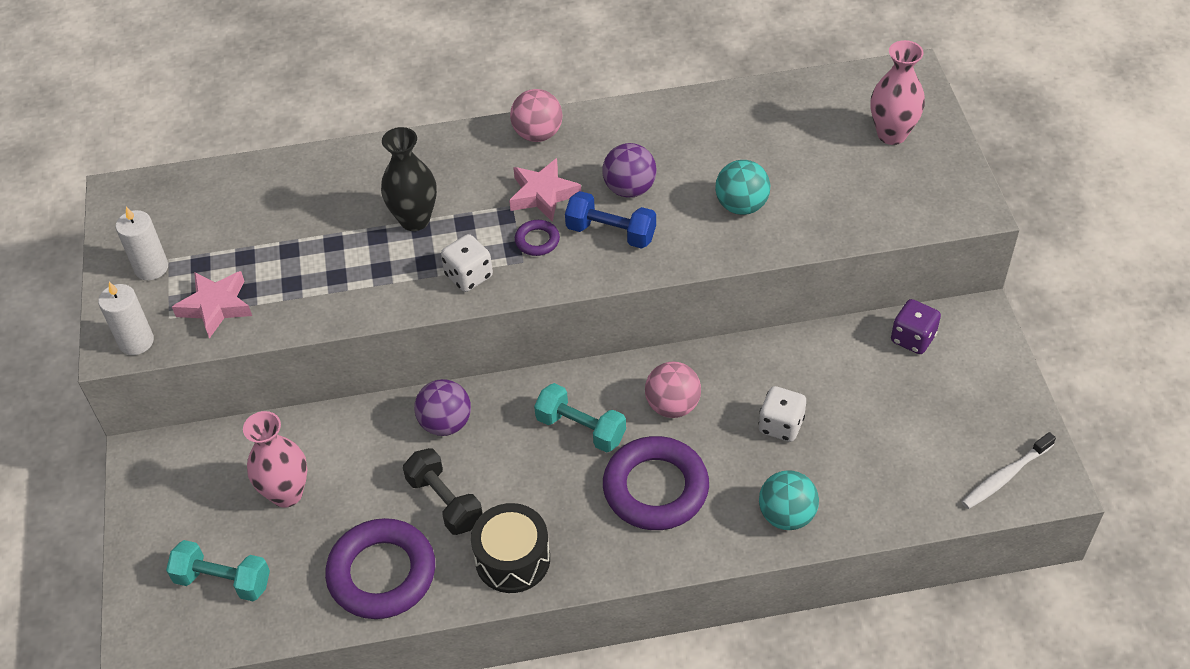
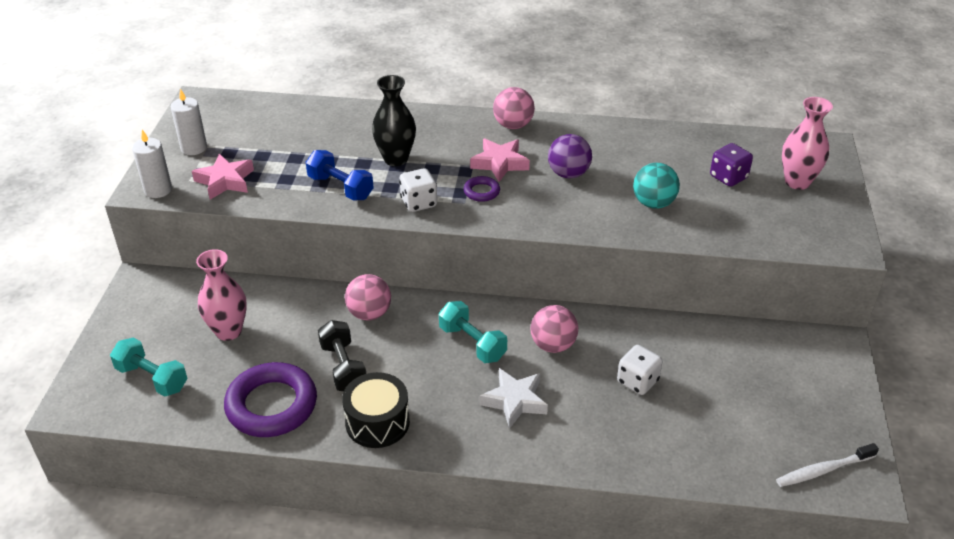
camera: 15 degrees right, 10 degrees down
purple ball [414,379,471,436] -> pink ball [345,274,391,320]
blue dumbbell [565,191,656,249] -> blue dumbbell moved to [306,150,374,201]
purple ring [603,436,709,530] -> white star [480,368,548,429]
turquoise ball [759,470,819,530] -> none
purple dice [891,299,941,354] -> purple dice moved to [710,143,753,187]

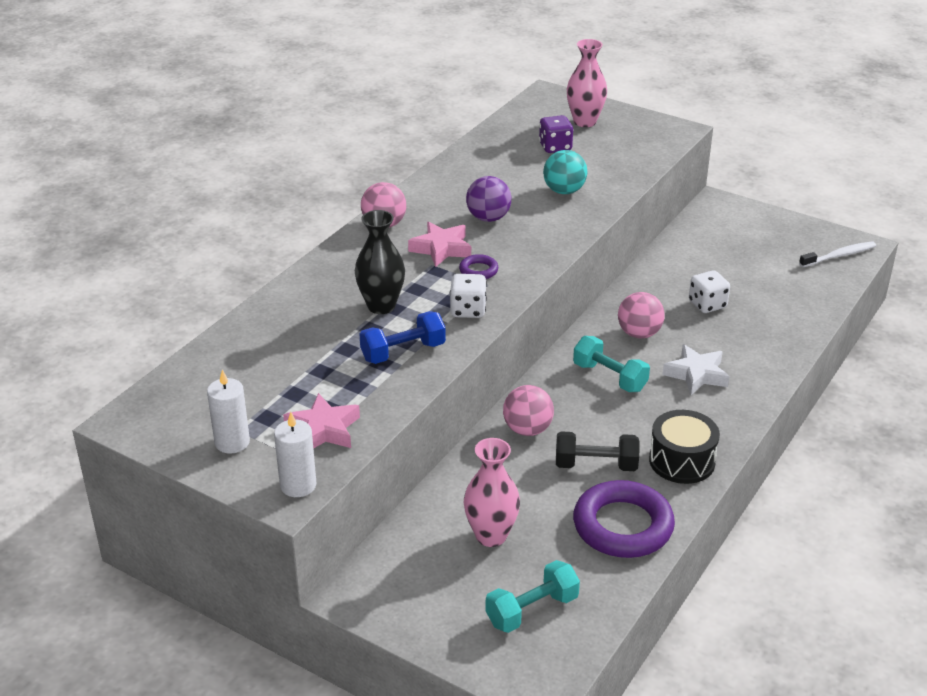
camera: 65 degrees left, 5 degrees down
turquoise dumbbell [439,301,507,363] -> turquoise dumbbell turned 60 degrees clockwise [573,336,650,392]
white toothbrush [776,443,879,487] -> white toothbrush turned 120 degrees counterclockwise [799,241,876,267]

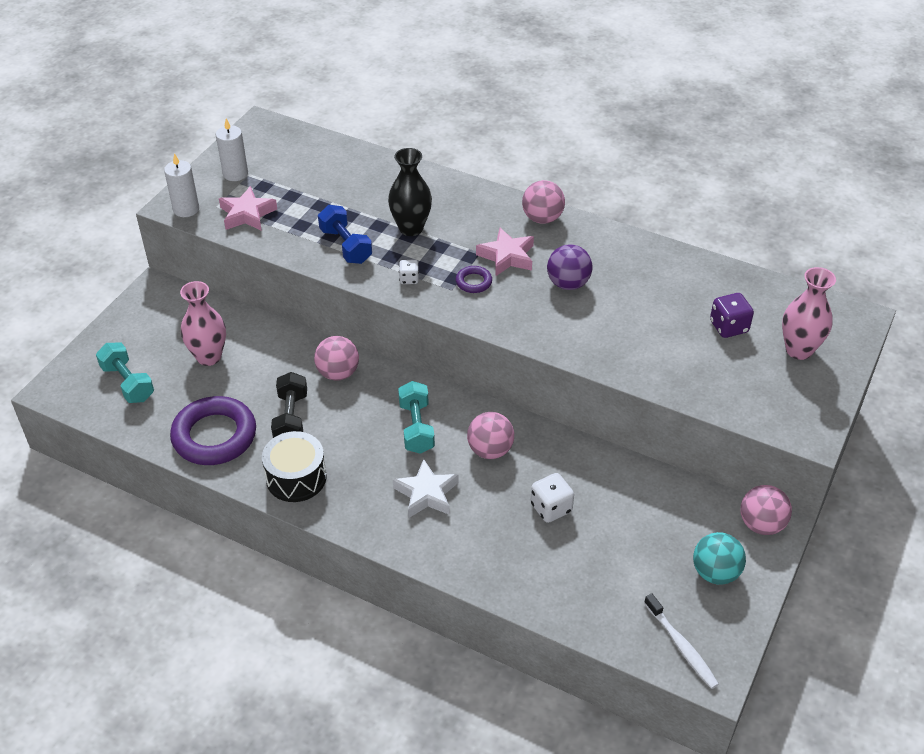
camera: 85 degrees right, 10 degrees up
white dice [450,274,487,318] -> white dice [399,260,419,284], size x0.61
turquoise ball [543,150,587,194] -> turquoise ball moved to [693,532,746,585]
turquoise dumbbell [573,336,650,392] -> turquoise dumbbell turned 45 degrees counterclockwise [398,381,435,454]
none -> pink ball [741,485,792,535]

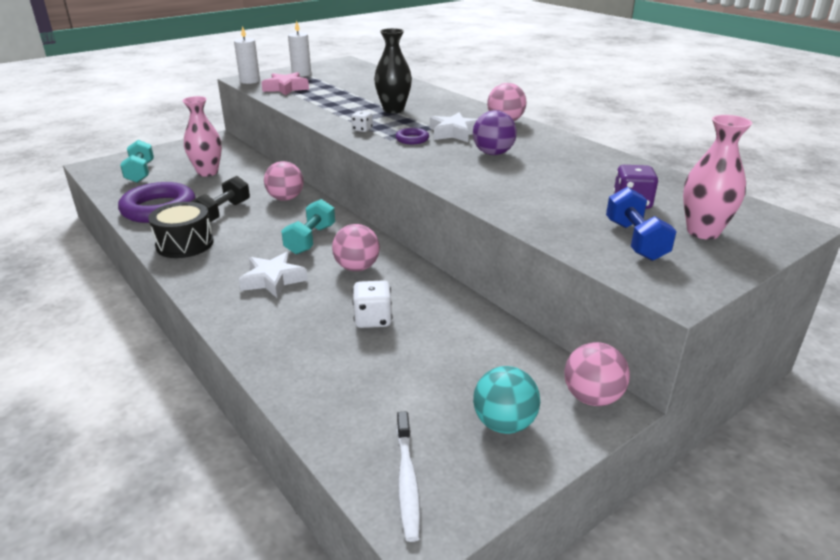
camera: 25 degrees right, 15 degrees down
blue dumbbell [318,205,372,264] -> blue dumbbell moved to [606,187,677,261]
pink star [476,228,534,276] -> white star [430,112,477,142]

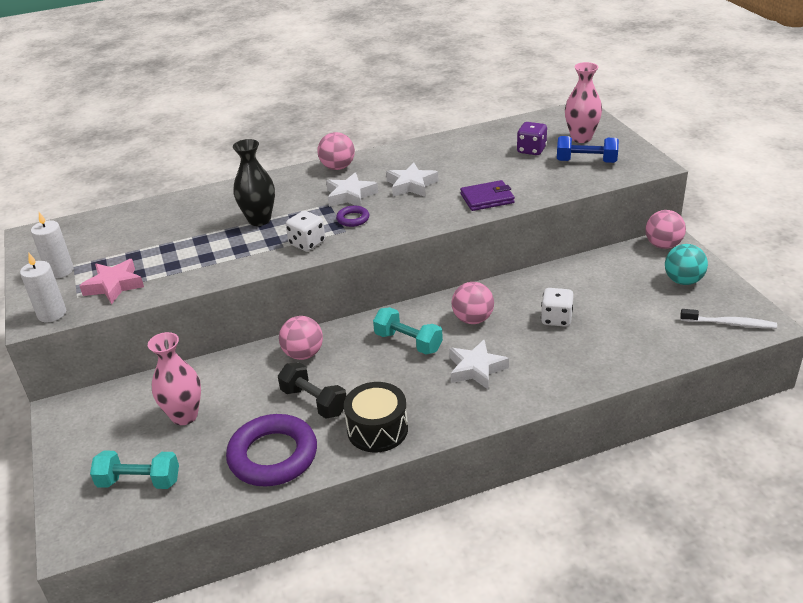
camera: 70 degrees left, 5 degrees up
white dice [351,111,373,132] -> white dice [286,211,325,251], size x1.63
purple ball [473,110,517,155] -> white star [386,162,438,197]
none -> purple wallet [460,180,515,211]

